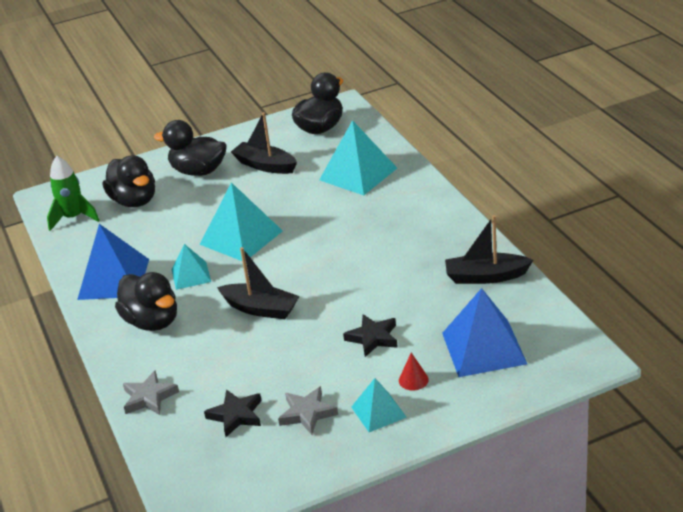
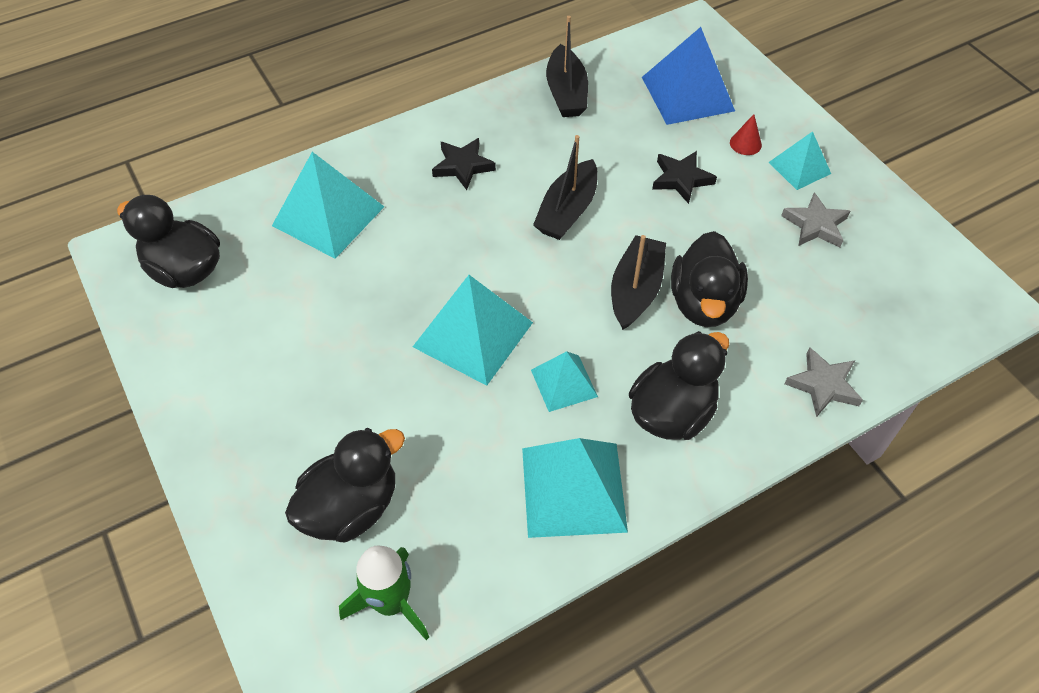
camera: 100 degrees left, 20 degrees up
blue pyramid [77,224,149,300] -> turquoise pyramid [522,438,628,538]
black duck [154,120,227,176] -> black duck moved to [671,231,748,327]
black star [204,389,261,437] -> black star moved to [432,138,496,190]
black boat [231,112,297,174] -> black boat moved to [533,135,598,240]

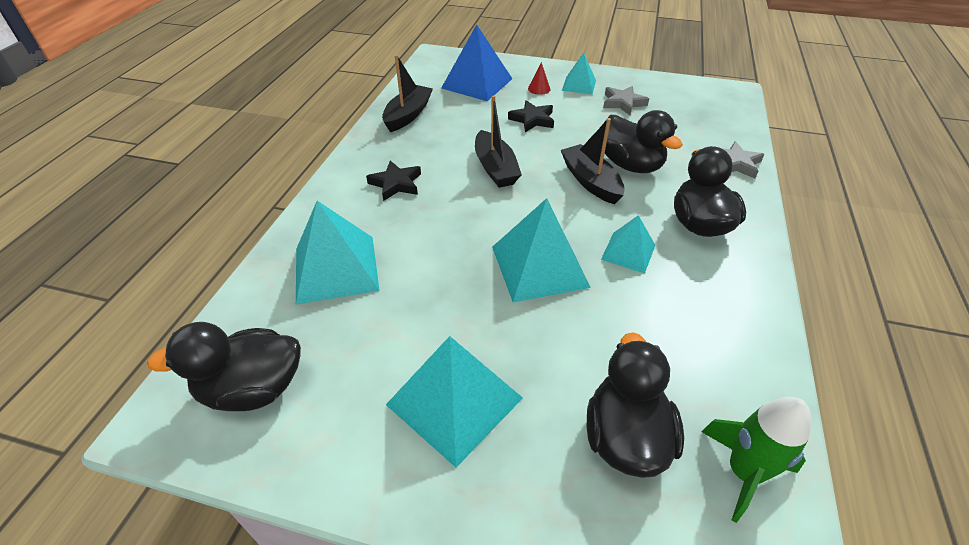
camera: 45 degrees left, 10 degrees down
turquoise pyramid [522,438,628,538] -> turquoise pyramid moved to [386,336,523,468]
black boat [546,16,588,117] -> black boat turned 105 degrees counterclockwise [382,55,433,132]

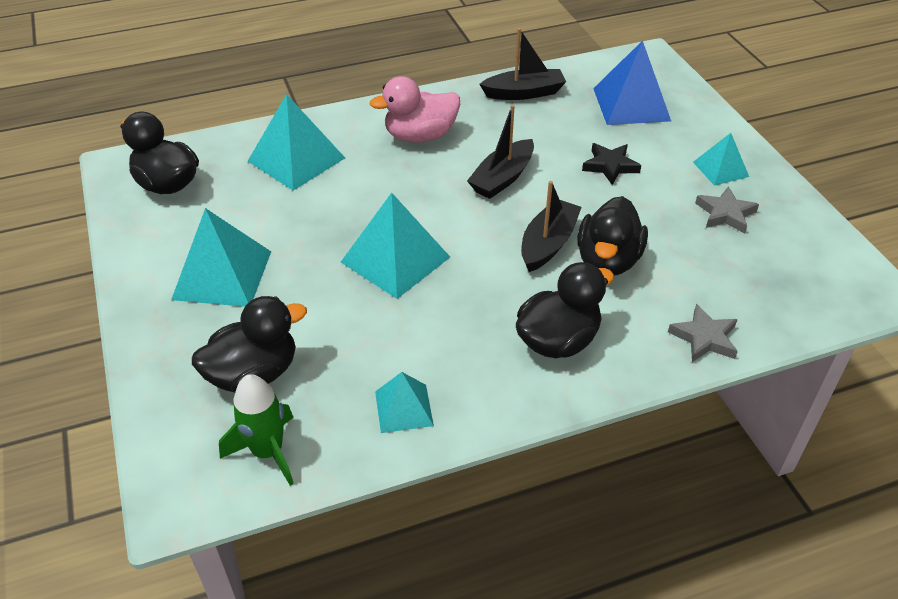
camera: 55 degrees right, 0 degrees up
black star [366,161,421,201] -> pink duck [370,76,460,143]
red cone [528,62,550,95] -> none
turquoise pyramid [601,215,655,273] -> turquoise pyramid moved to [375,372,434,433]

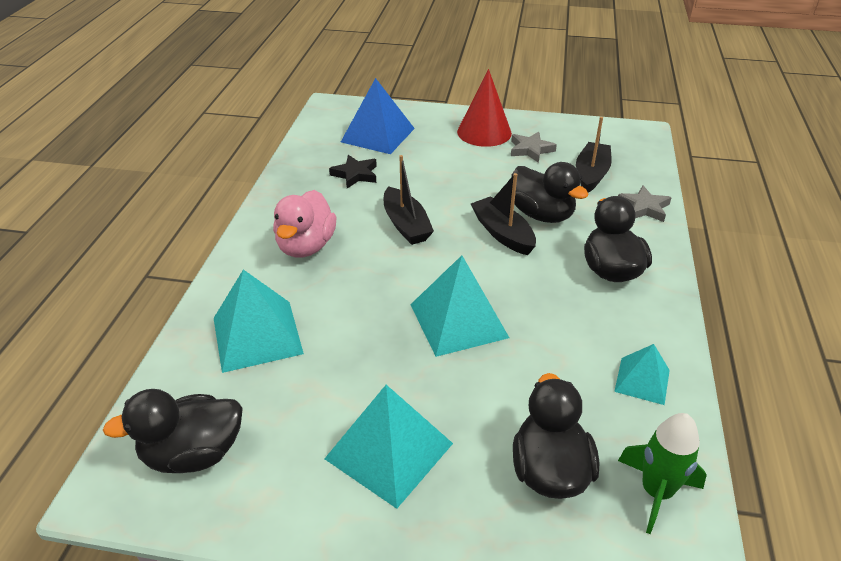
camera: 60 degrees left, 5 degrees down
black boat [479,28,566,100] -> black boat moved to [576,117,612,193]
black star [582,143,641,185] -> black star moved to [329,155,377,188]
turquoise pyramid [693,133,749,186] -> red cone [457,69,512,147]

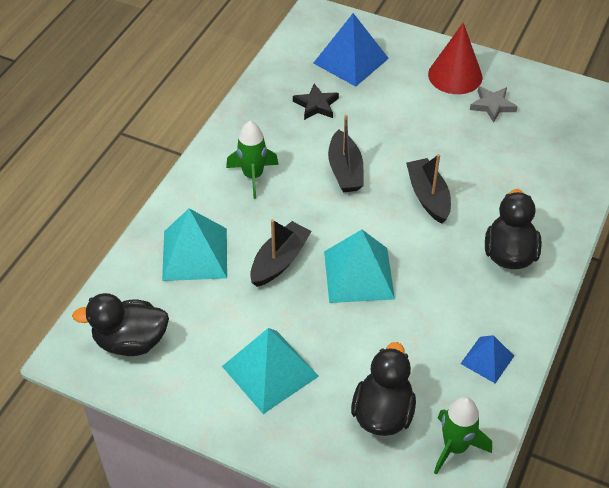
camera: 15 degrees right, 10 degrees up
pink duck [273,190,337,258] -> green rocket [226,121,279,199]
black duck [511,162,589,223] -> none
black boat [576,117,612,193] -> black boat moved to [250,219,312,287]
turquoise pyramid [614,344,670,405] -> blue pyramid [460,335,514,383]
grey star [618,186,672,222] -> none

